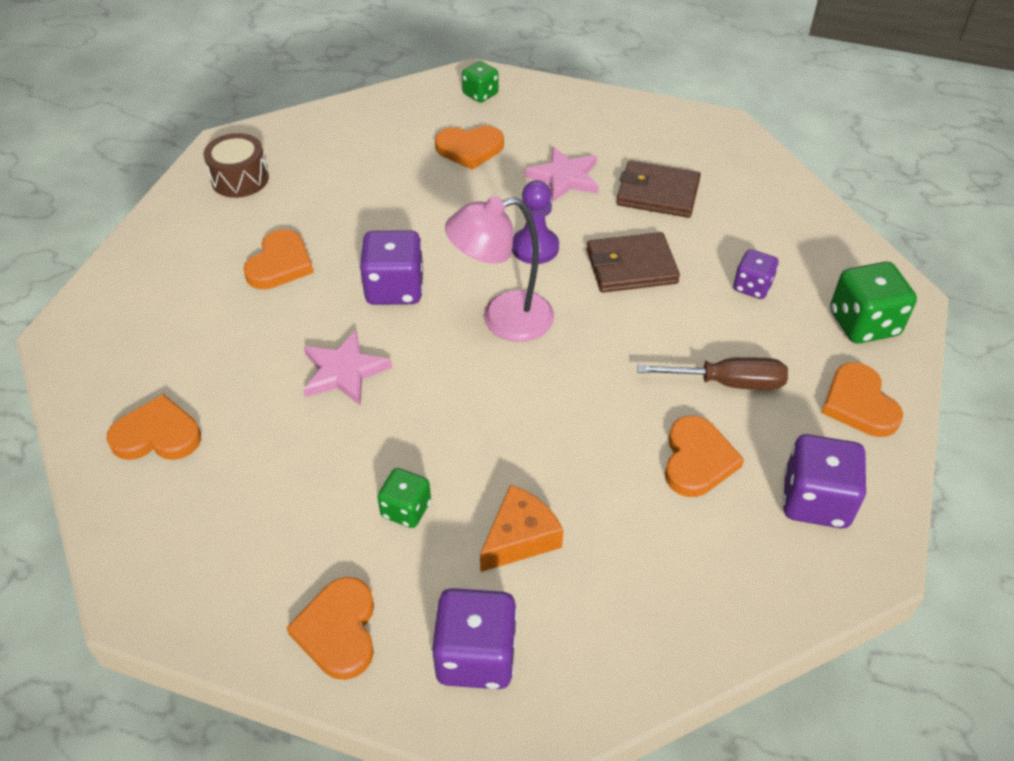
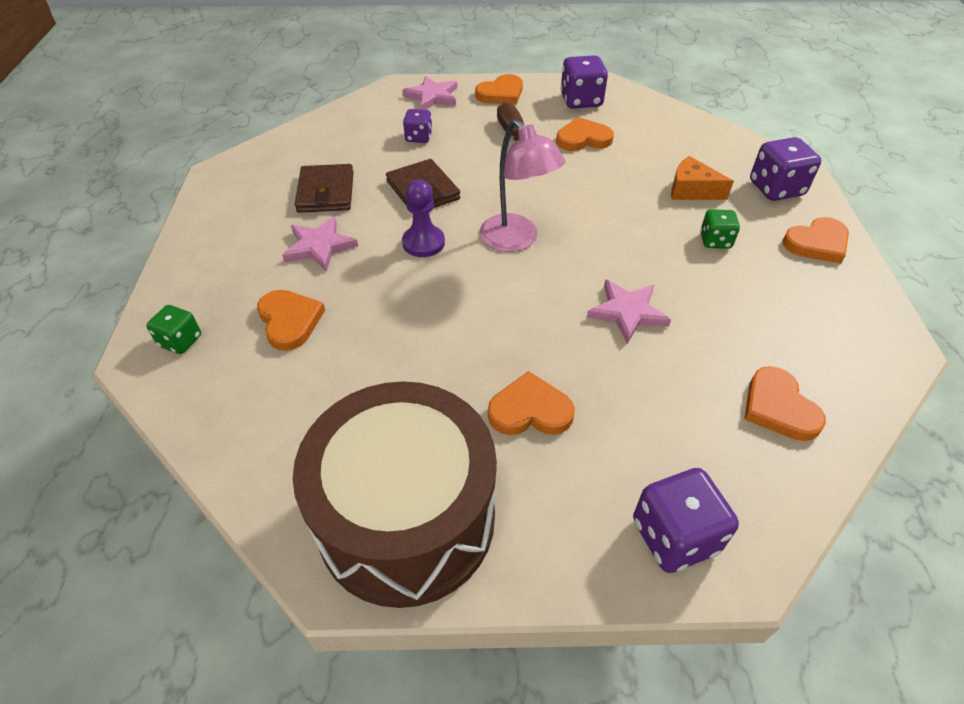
camera: 110 degrees left, 0 degrees up
brown drum [203,133,269,198] -> brown drum [293,381,497,608], size x2.30
purple dice [359,230,423,305] -> purple dice moved to [633,468,739,573]
green dice [830,262,917,344] -> pink star [402,76,457,110]

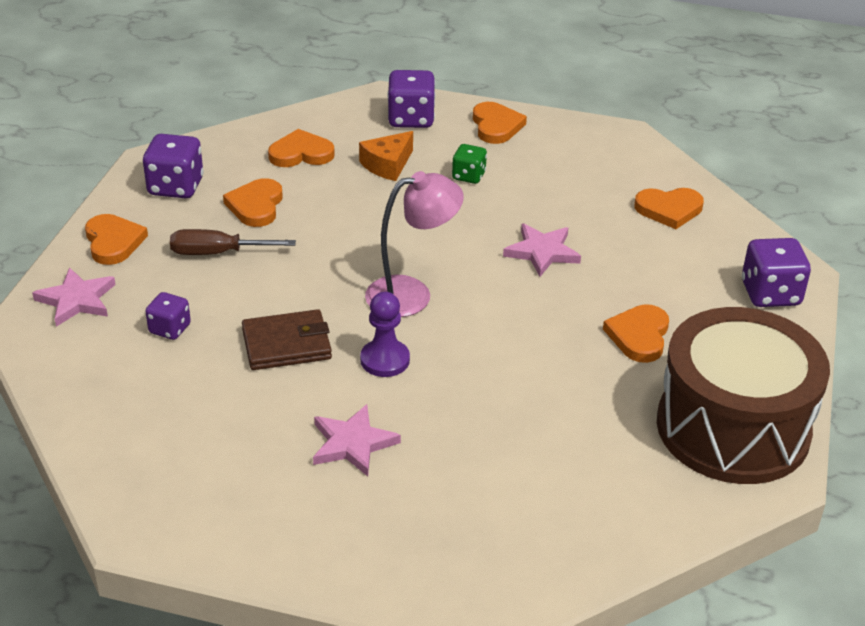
camera: 75 degrees left, 10 degrees down
green dice [146,305,201,354] -> none
orange heart [257,290,325,351] -> orange heart moved to [268,129,335,167]
brown wallet [295,164,354,213] -> none

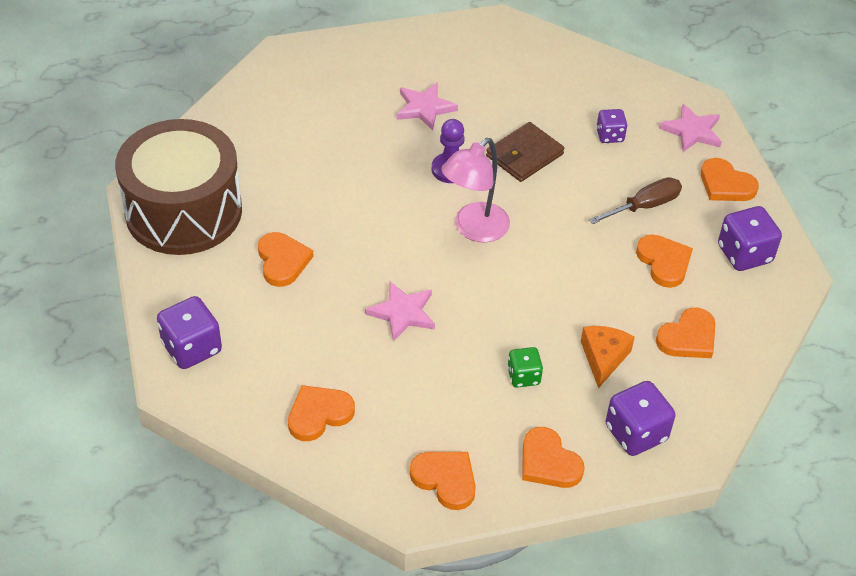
camera: 150 degrees right, 10 degrees up
none -> orange heart [410,452,476,510]

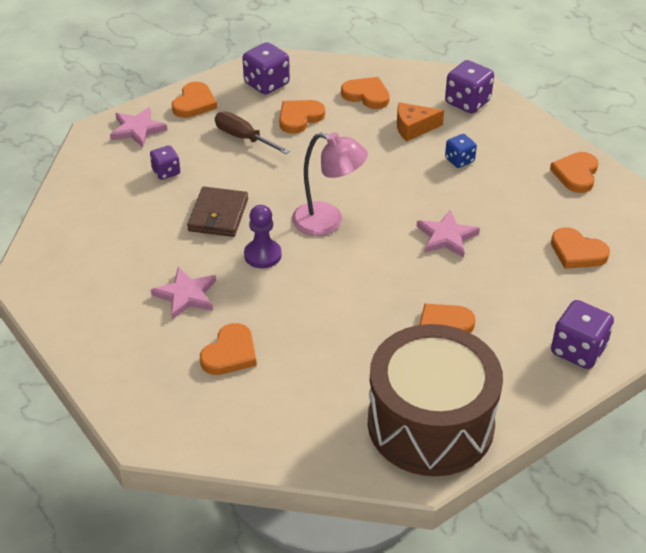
camera: 110 degrees left, 5 degrees down
brown wallet [486,122,564,182] -> brown wallet turned 75 degrees clockwise [187,187,248,237]
green dice [507,347,543,388] -> blue dice [445,134,477,168]
orange heart [522,427,585,488] -> orange heart moved to [200,323,257,375]

